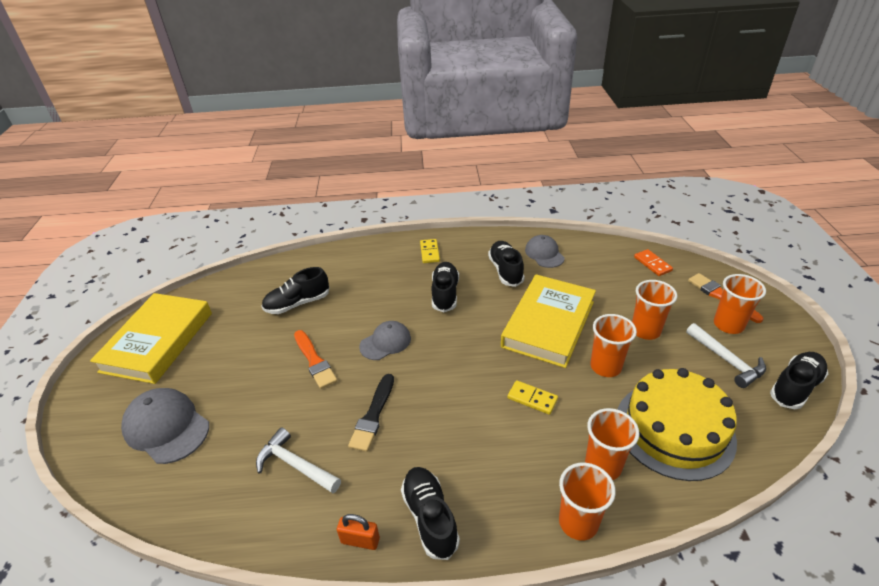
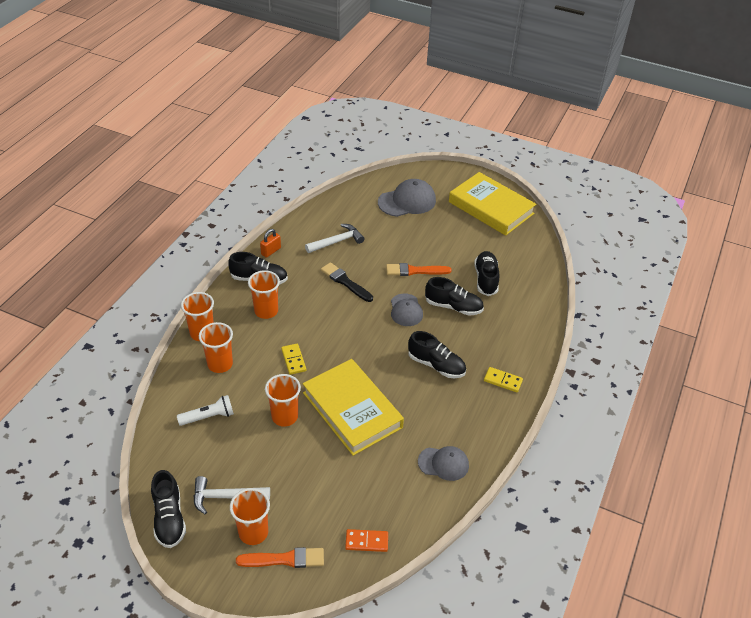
camera: 115 degrees right, 5 degrees up
black shoe [488,241,525,287] -> black shoe moved to [425,277,484,316]
yellow domino [507,380,558,415] -> yellow domino turned 75 degrees counterclockwise [281,344,306,375]
yellow cake [617,368,737,481] -> white flashlight [177,395,234,426]
orange cup [632,280,677,340] -> orange cup moved to [248,270,280,319]

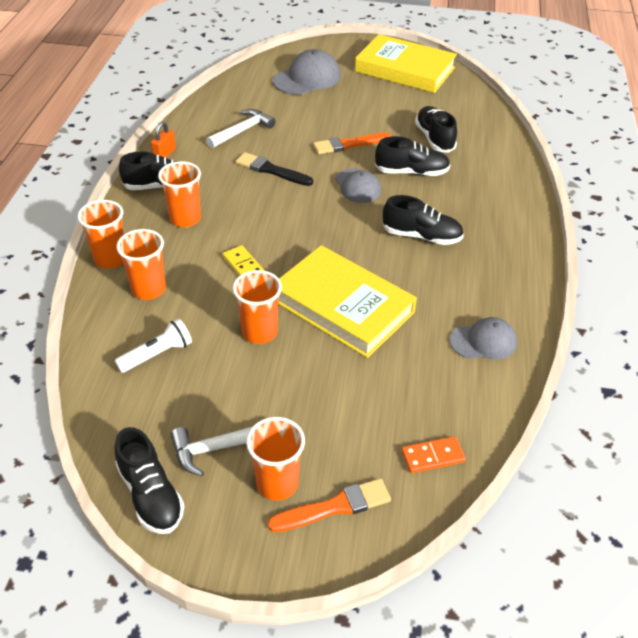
camera: 15 degrees left, 0 degrees up
yellow domino [484,367,523,392] -> none

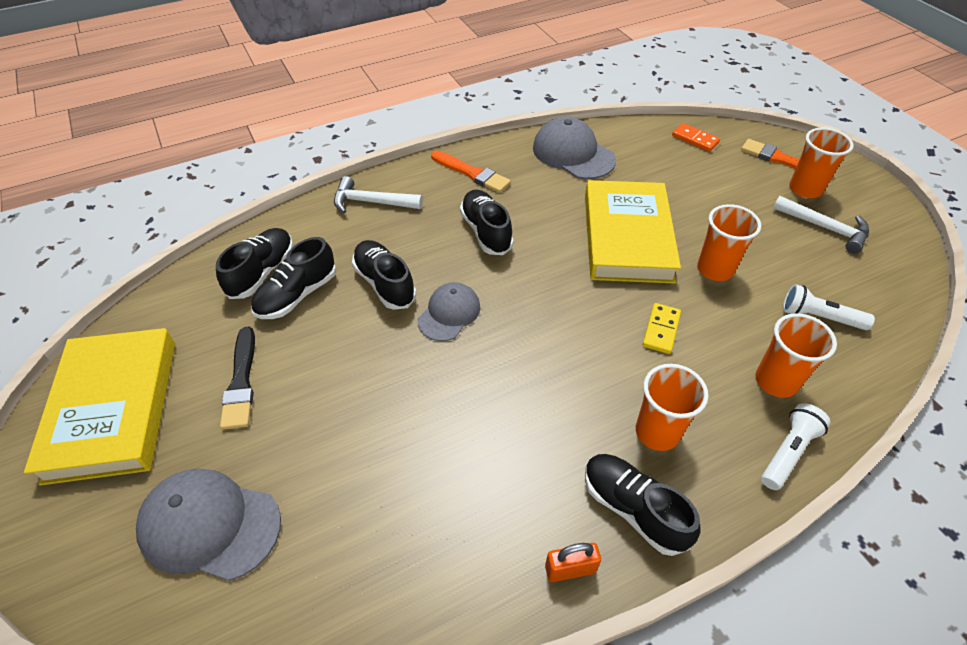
camera: 125 degrees left, 5 degrees up
orange cup [77,200,124,269] -> white flashlight [761,403,830,490]
black shoe [115,427,185,534] -> black shoe moved to [216,228,293,299]
white hammer [206,109,276,148] -> white hammer moved to [334,176,423,213]
black brush [236,152,313,186] -> black brush moved to [220,326,255,430]
orange brush [313,132,392,154] -> orange brush moved to [431,151,511,193]
grey cap [450,317,517,360] -> grey cap [533,116,616,179], size x1.55

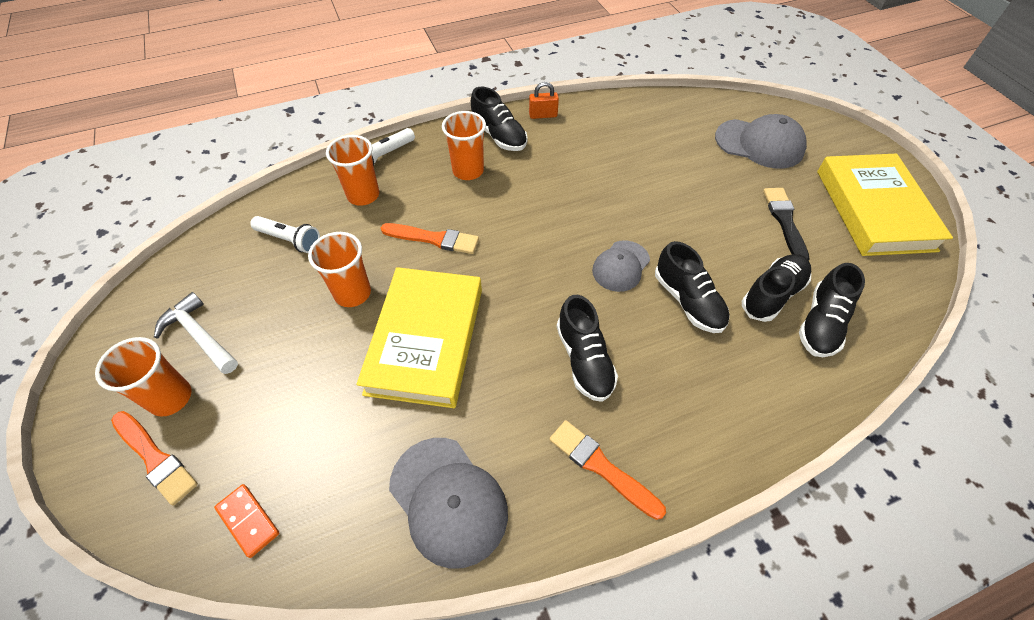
camera: 175 degrees left, 5 degrees up
white hammer [334,176,423,213] -> none
yellow domino [643,303,681,354] -> orange brush [381,223,479,254]

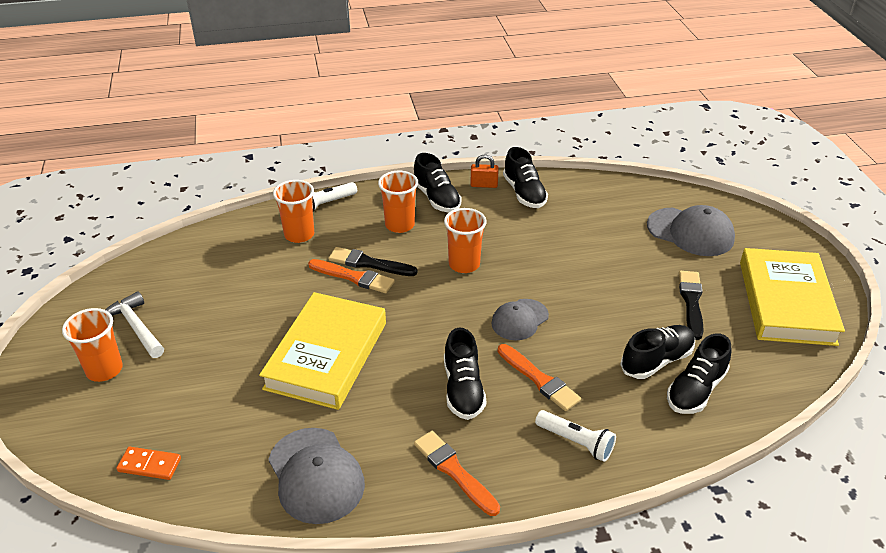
camera: 10 degrees right, 15 degrees down
orange brush [111,411,198,505] -> orange brush moved to [498,344,581,411]
orange domino [214,484,279,558] -> orange domino turned 45 degrees counterclockwise [117,447,181,480]
white flashlight [250,216,320,253] -> white flashlight moved to [535,410,616,462]
orange cup [308,232,371,307] -> orange cup moved to [444,208,487,273]
black shoe [655,241,730,333] -> black shoe moved to [503,147,548,208]
none -> black brush [328,247,417,276]

